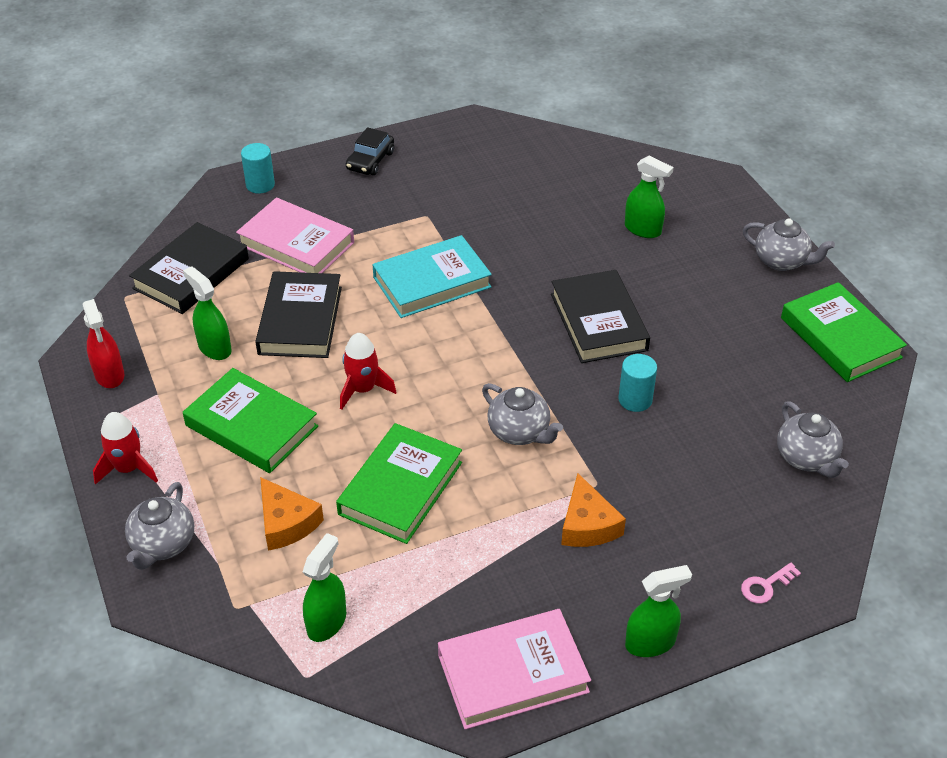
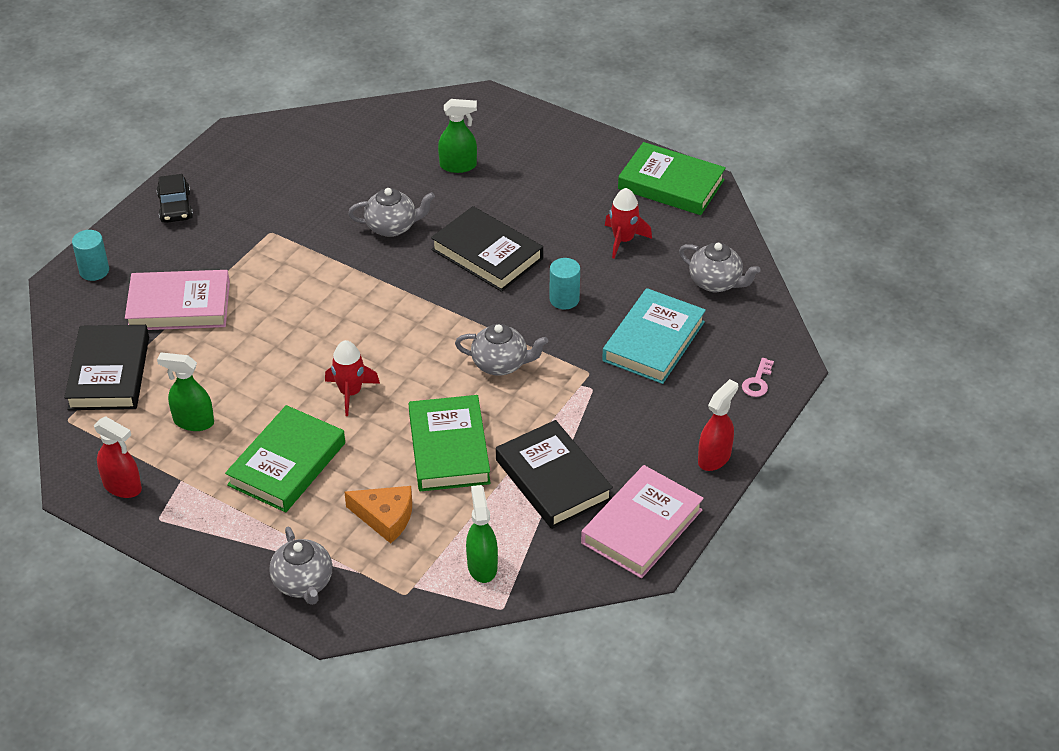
camera: 35 degrees left, 0 degrees up
red rocket [93,412,158,485] -> red rocket moved to [605,188,652,259]
green book [183,368,318,473] -> green book turned 60 degrees counterclockwise [225,405,345,512]
black book [255,271,342,358] -> black book moved to [496,420,613,529]
turquoise book [372,235,492,318] -> turquoise book moved to [602,288,706,384]
orange cheese [561,473,626,547] -> none
green spray bottle [625,565,692,657] -> red spray bottle [698,379,738,471]
grey teapot [743,218,835,271] -> grey teapot moved to [348,188,435,237]

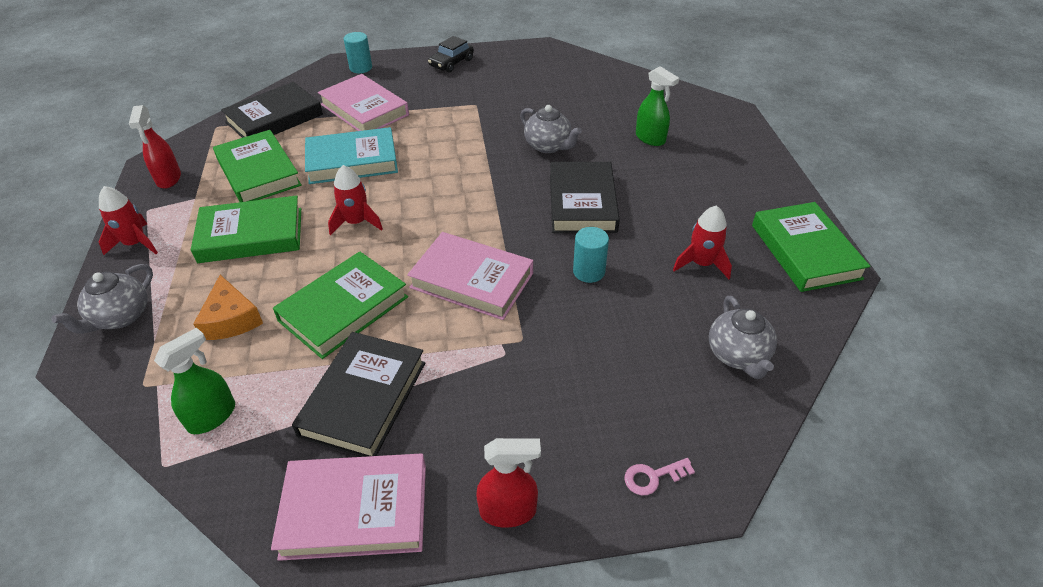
camera: 50 degrees right, 0 degrees up
green spray bottle [157,353,214,431] -> green book [213,130,302,202]
grey teapot [455,324,548,376] -> pink book [407,232,533,320]
turquoise book [602,288,706,384] -> turquoise book moved to [305,127,398,184]
none -> red rocket [99,186,158,255]

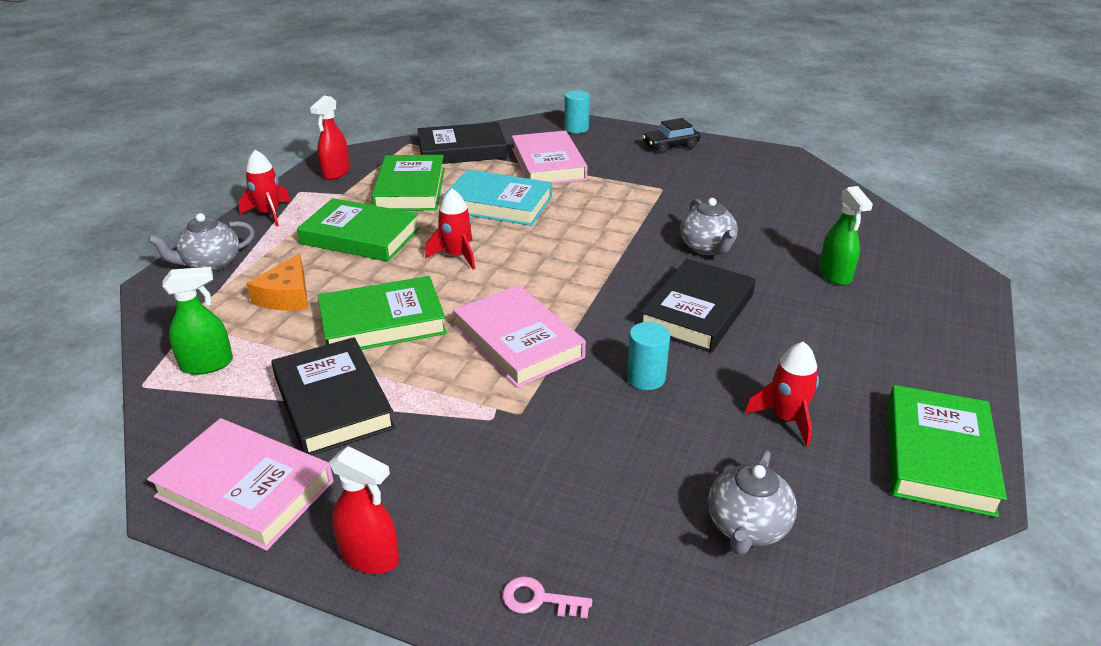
camera: 30 degrees right, 10 degrees down
black book [292,332,425,457] -> black book turned 75 degrees counterclockwise [271,337,395,455]

